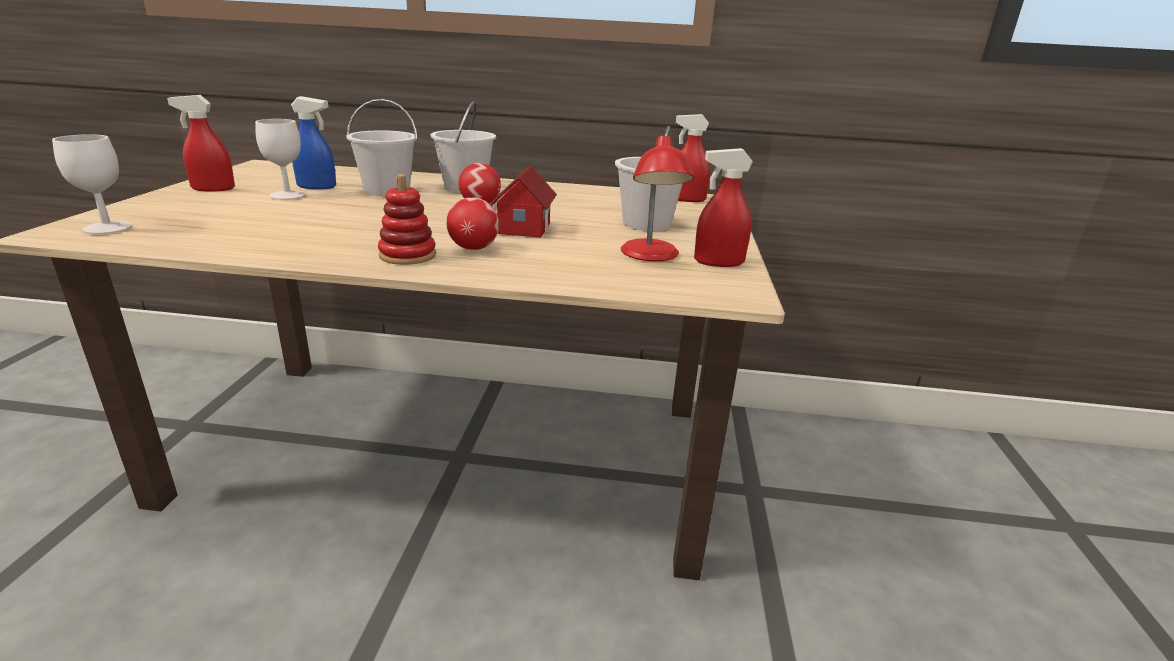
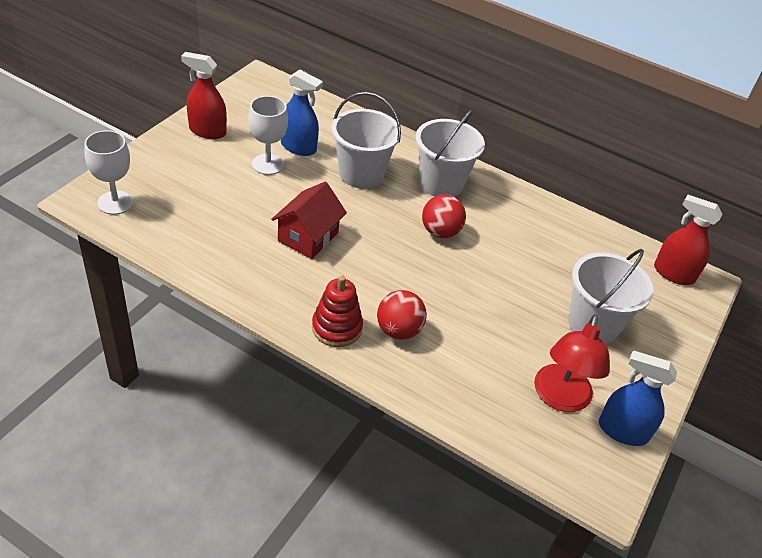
camera: 20 degrees right, 20 degrees up
red house [490,166,557,237] -> red house moved to [271,182,347,259]
red spray bottle [694,148,753,267] -> blue spray bottle [599,350,677,446]

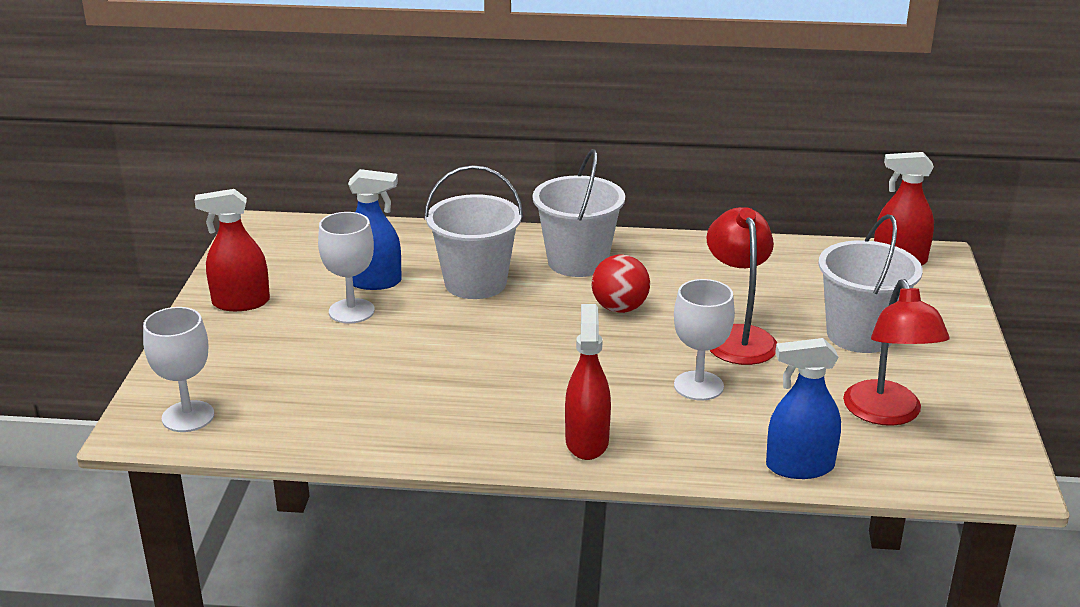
camera: 20 degrees left, 15 degrees down
red house [271,182,347,259] -> none
red stacking toy [312,276,363,347] -> red spray bottle [565,304,611,460]
red ball [377,290,427,340] -> none
blue spray bottle [599,350,677,446] -> blue spray bottle moved to [766,338,841,479]
none -> white goblet [674,279,735,401]
none -> red lamp [706,207,777,365]

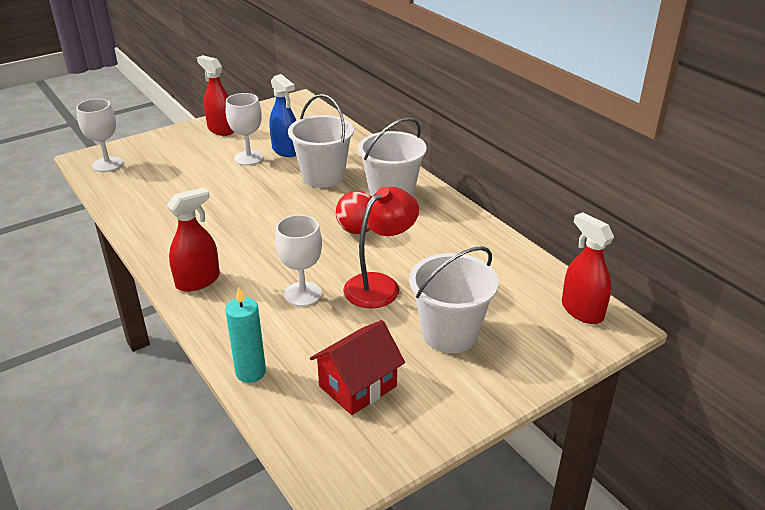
camera: 50 degrees right, 5 degrees up
blue spray bottle [766,338,841,479] -> turquoise candle [225,286,266,383]
red lamp [843,279,950,426] -> red house [310,320,405,415]

